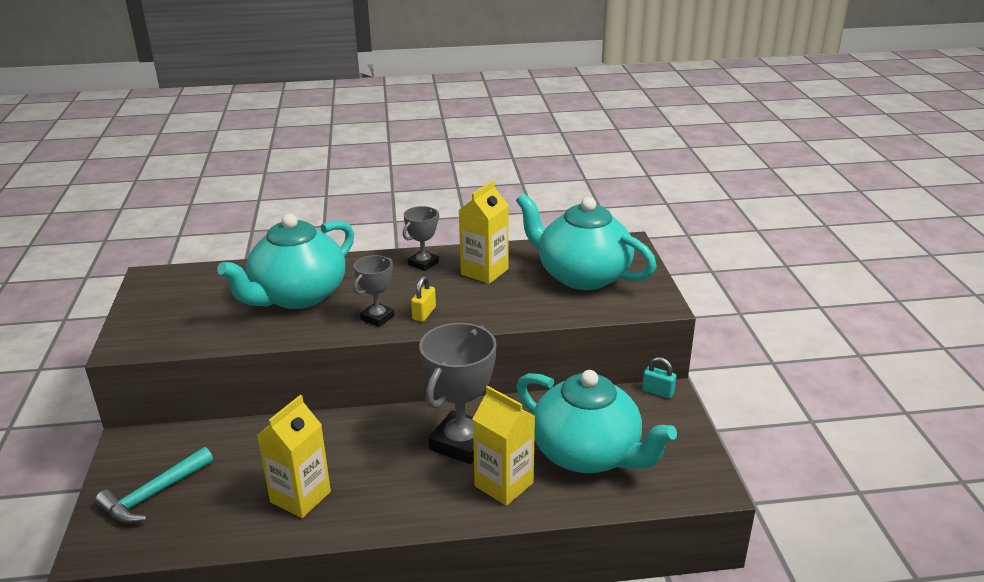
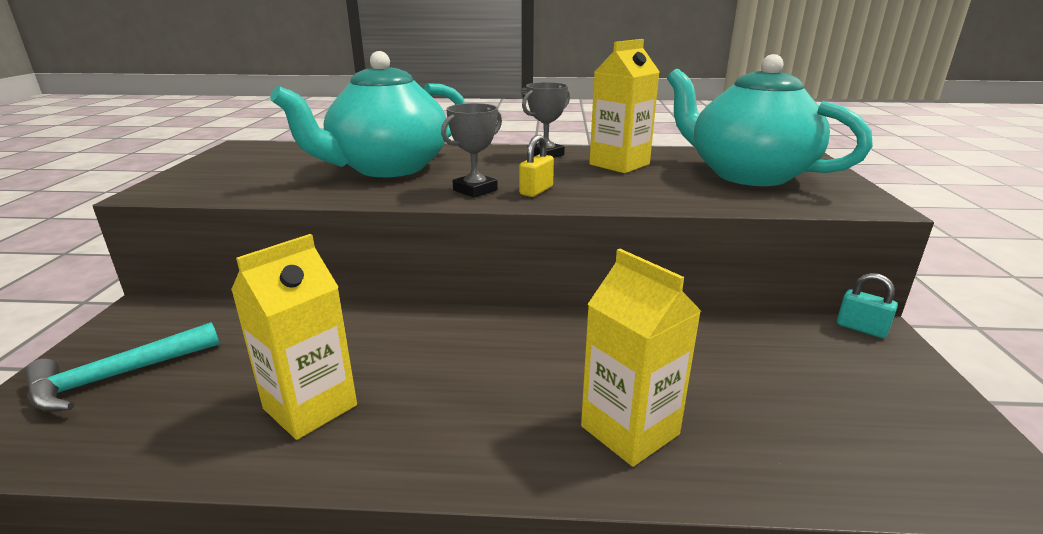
camera: 10 degrees right, 5 degrees down
grey trophy [419,323,496,464] -> none
turquoise teapot [516,370,677,473] -> none

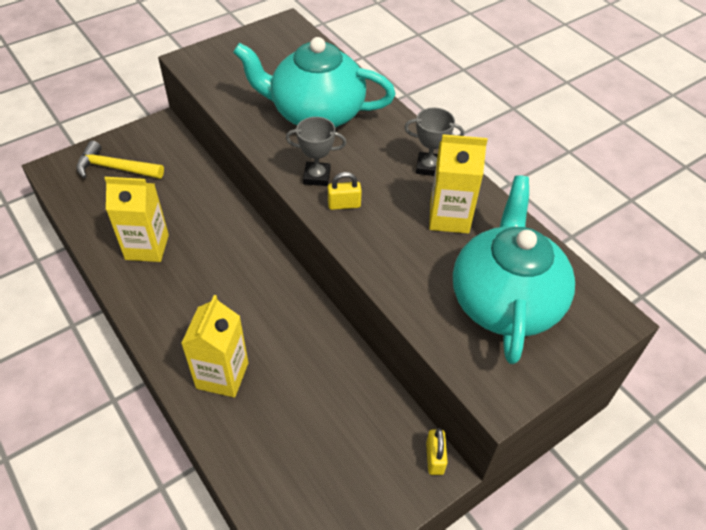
camera: 50 degrees right, 25 degrees up
turquoise hammer [24,322,219,412] -> yellow hammer [76,141,164,179]
turquoise padlock [837,273,898,338] -> yellow padlock [426,428,448,475]

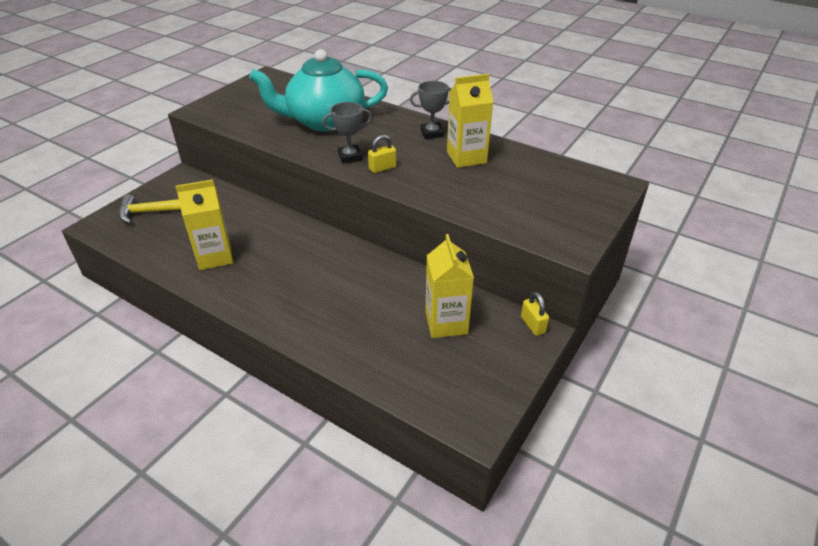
camera: 20 degrees left, 10 degrees down
yellow carton [181,295,248,398] -> yellow carton moved to [425,234,474,338]
turquoise teapot [453,175,575,364] -> none

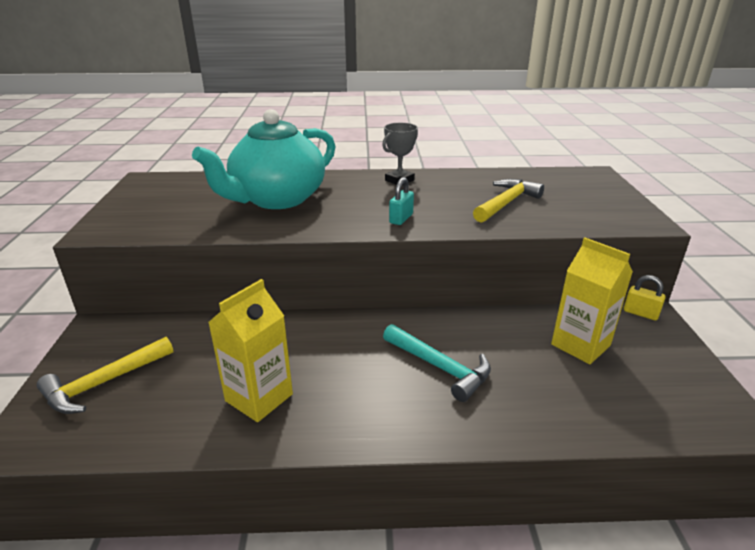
camera: 35 degrees left, 10 degrees down
grey trophy [322,102,372,164] -> none
yellow padlock [368,135,396,173] -> turquoise padlock [389,177,414,225]
yellow carton [447,74,493,168] -> none
none -> turquoise hammer [383,324,491,402]
none -> yellow hammer [473,179,544,223]

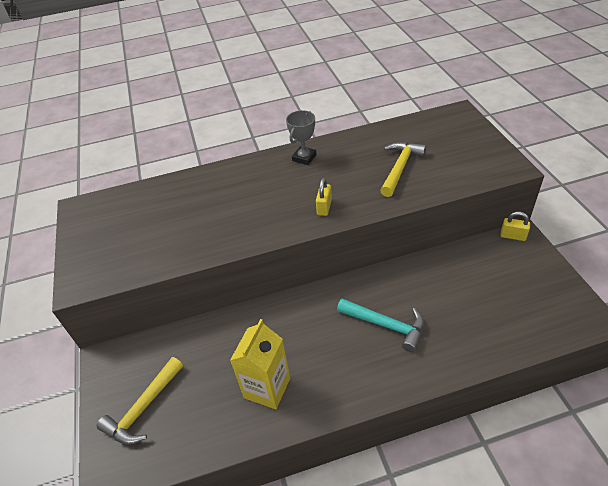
camera: 10 degrees left, 15 degrees up
turquoise teapot [192,109,336,209] -> none
turquoise padlock [389,177,414,225] -> yellow padlock [316,178,332,216]
yellow carton [551,238,633,364] -> none

